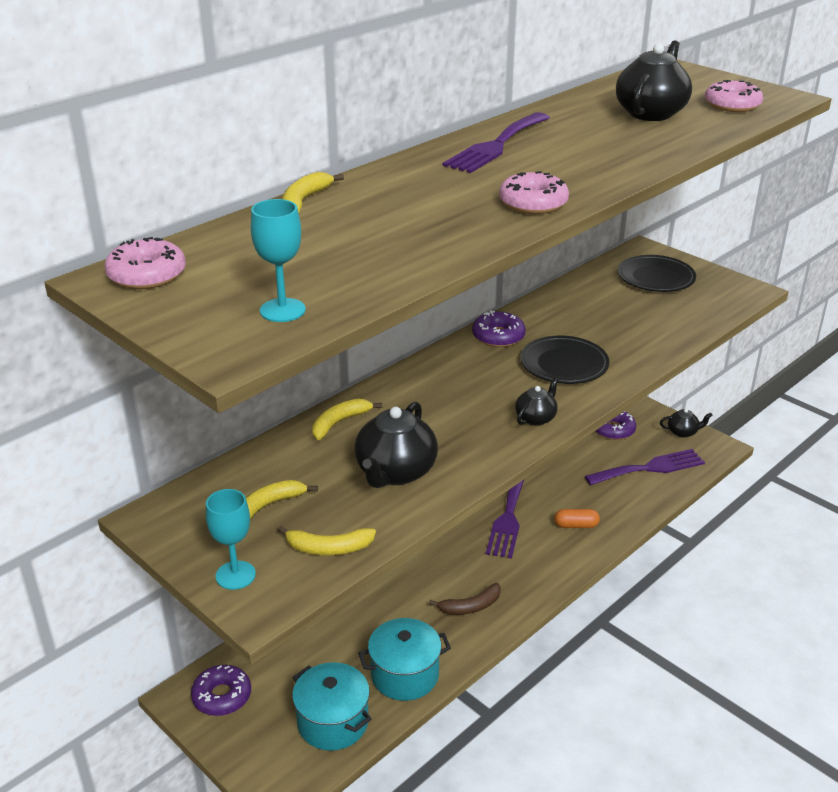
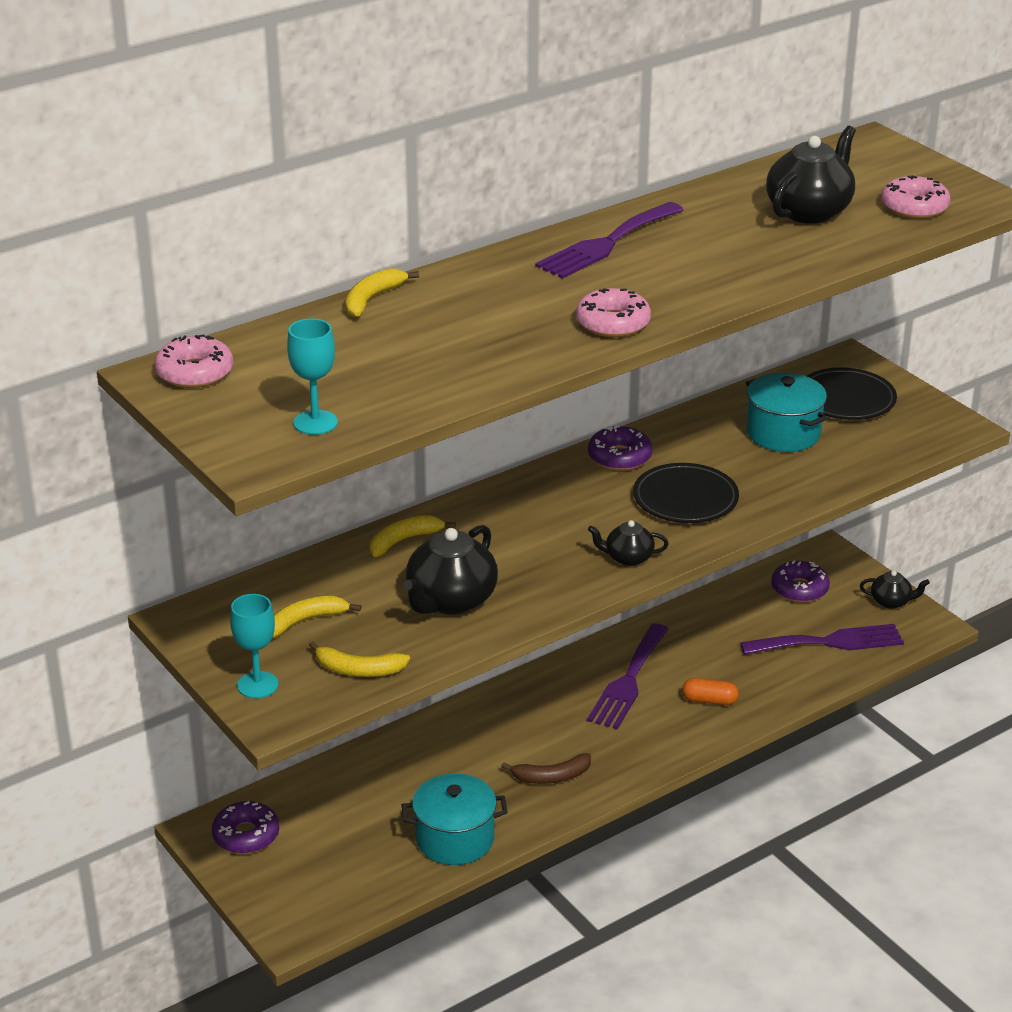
camera: 10 degrees right, 0 degrees up
turquoise pot [292,662,371,751] -> turquoise pot moved to [746,372,828,452]
black teapot [515,377,559,426] -> black teapot turned 135 degrees counterclockwise [588,520,669,566]

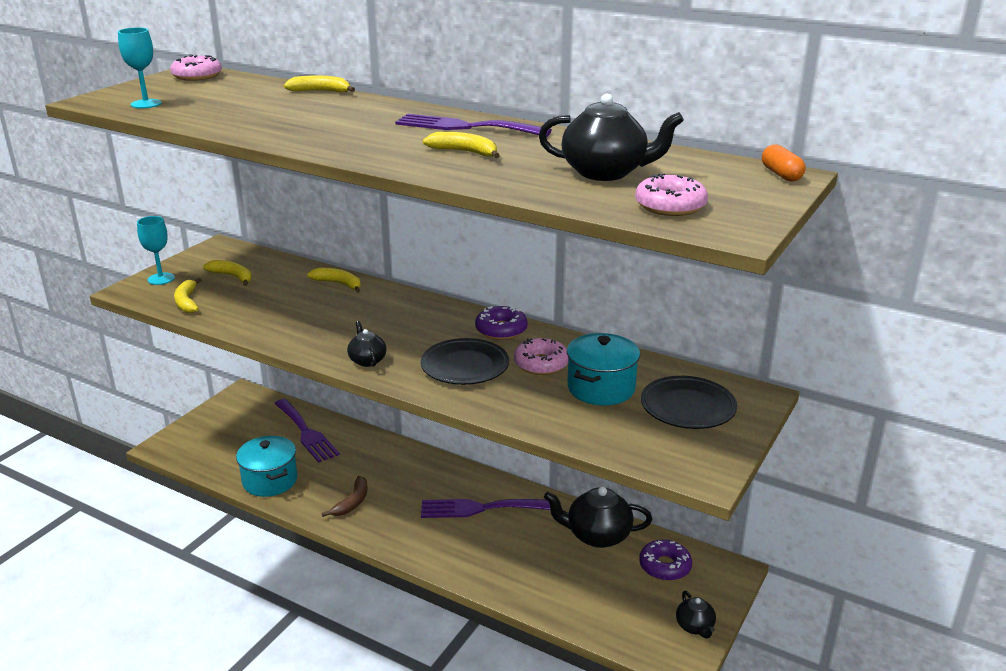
camera: 65 degrees right, 5 degrees down
purple donut [212,801,279,854] -> none
black teapot [403,525,498,615] -> black teapot moved to [544,487,652,548]
brown banana [501,753,591,784] -> brown banana turned 120 degrees counterclockwise [322,476,368,517]
pink donut [576,288,651,337] -> pink donut moved to [514,338,568,375]
orange capsule [682,678,739,705] -> orange capsule moved to [762,144,806,182]
purple fork [740,624,904,655] -> purple fork moved to [274,399,340,463]
none -> yellow banana [423,132,500,158]

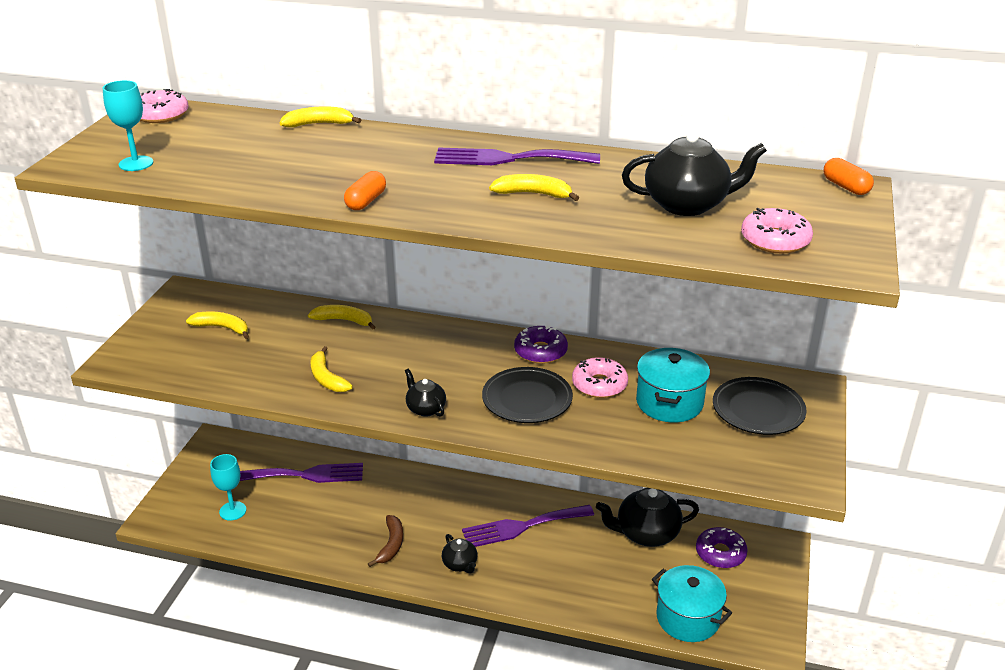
camera: 15 degrees left, 5 degrees up
turquoise goblet [137,216,175,285] -> turquoise goblet moved to [210,454,246,521]
yellow banana [174,278,202,313] -> yellow banana moved to [310,346,353,392]
turquoise pot [236,436,298,497] -> turquoise pot moved to [652,565,732,642]
purple fork [274,399,340,463] -> purple fork turned 45 degrees counterclockwise [240,463,363,483]
black teapot [676,591,716,638] -> black teapot moved to [442,534,478,574]
none -> orange capsule [344,171,386,210]

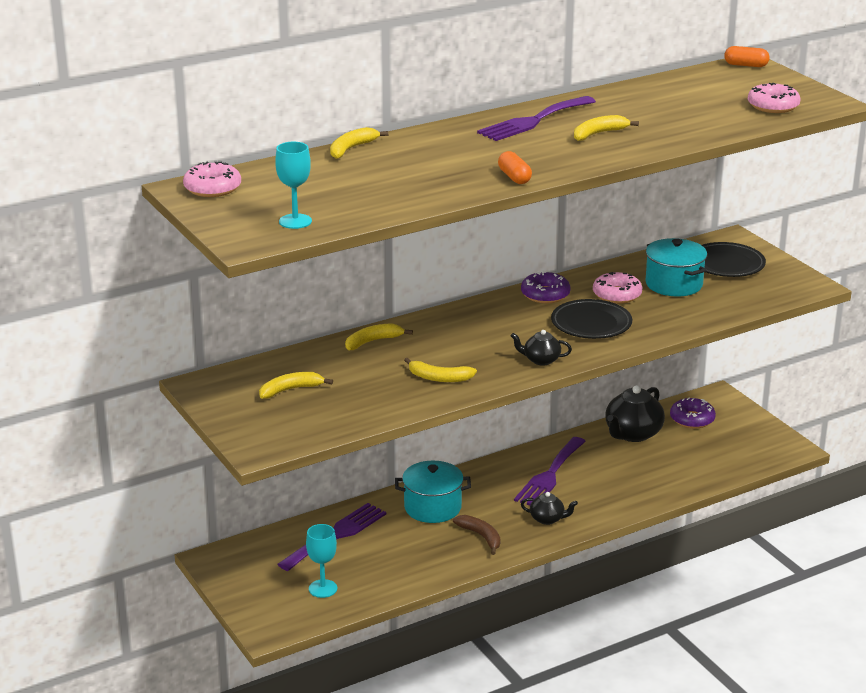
camera: 45 degrees left, 5 degrees down
black teapot [622,131,767,216] -> none
turquoise pot [652,565,732,642] -> turquoise pot moved to [395,461,471,523]

